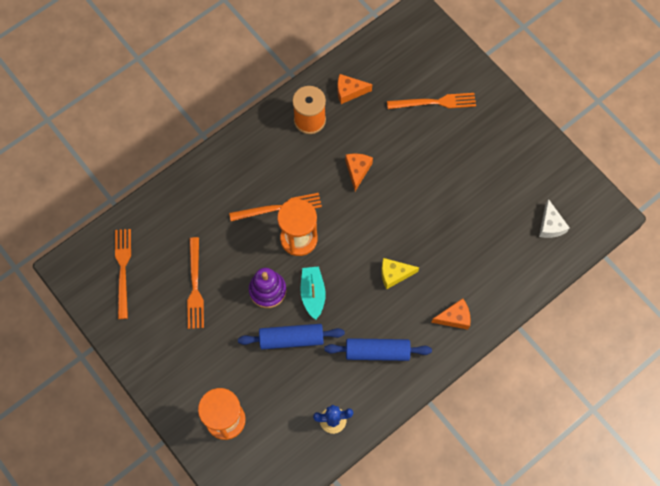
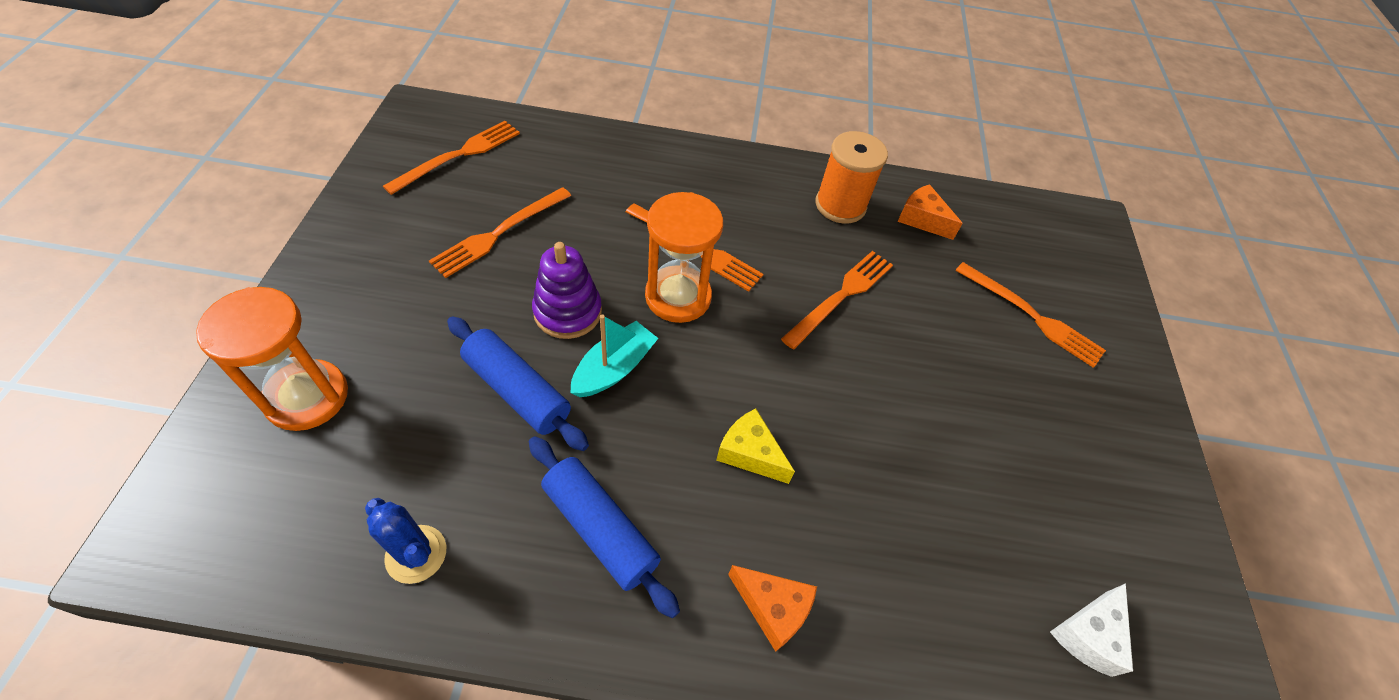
camera: 40 degrees right, 15 degrees down
orange cheese [345,153,373,191] -> orange fork [781,251,893,349]

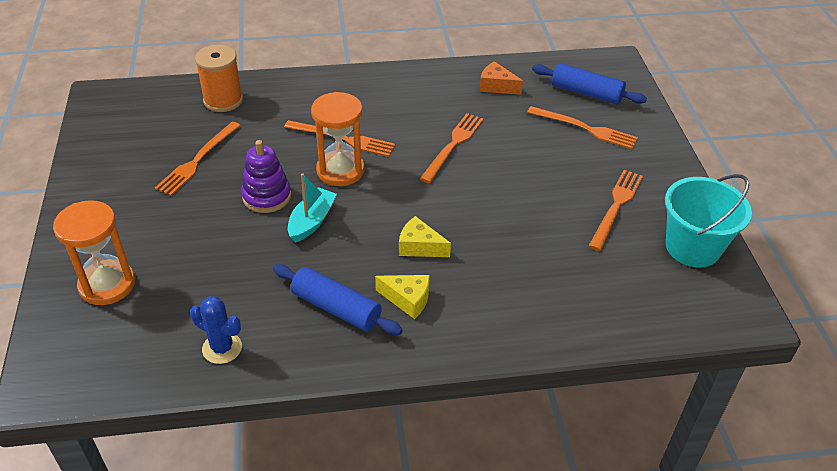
camera: 10 degrees left, 10 degrees down
orange fork [383,121,520,195] -> orange fork moved to [589,170,643,251]
blue rolling pin [447,316,589,451] -> blue rolling pin moved to [532,63,647,104]
orange cheese [728,565,817,652] -> none
orange spool [815,131,888,224] -> orange spool moved to [195,45,243,112]
white cheese [1050,583,1133,677] -> none
none -> yellow cheese [375,275,429,319]
none -> turquoise bucket [665,174,752,267]

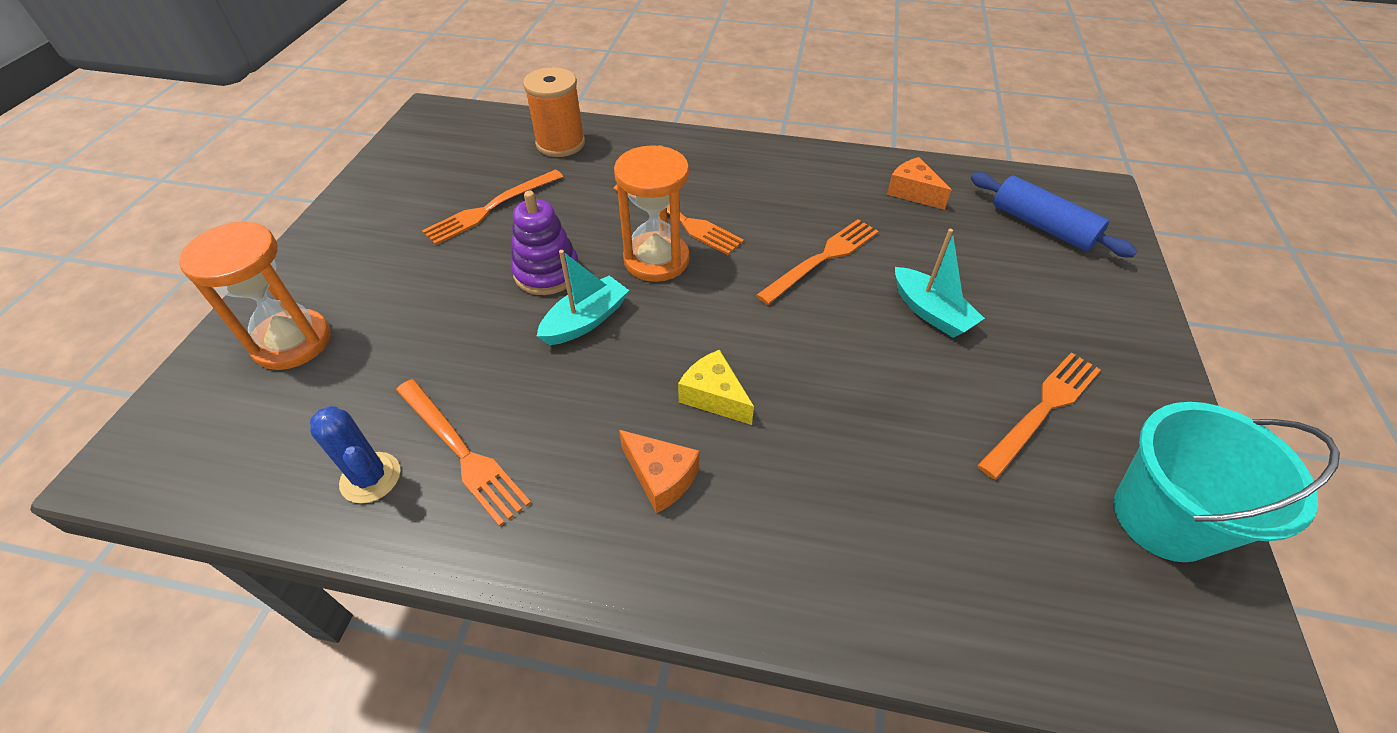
camera: 20 degrees right, 5 degrees up
blue rolling pin [273,264,403,335] -> none
yellow cheese [375,275,429,319] -> orange cheese [619,430,699,513]
orange fork [527,106,638,149] -> orange fork moved to [396,379,531,526]
none -> turquoise boat [895,229,985,338]

